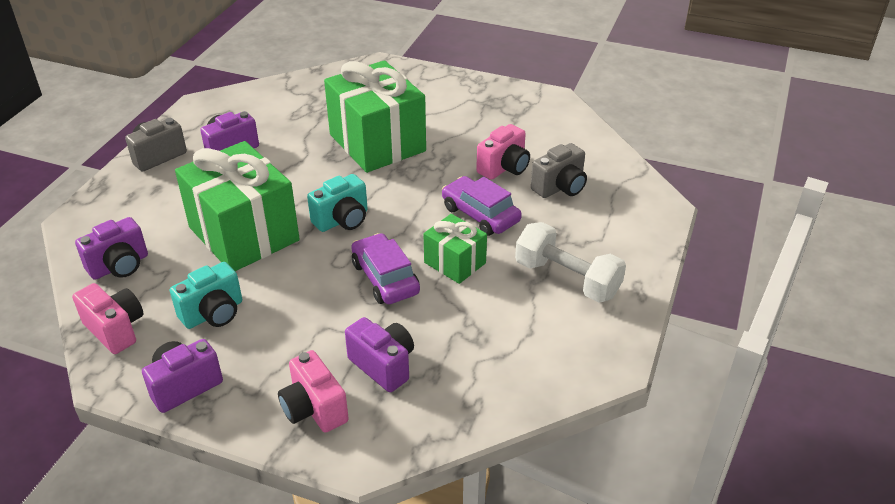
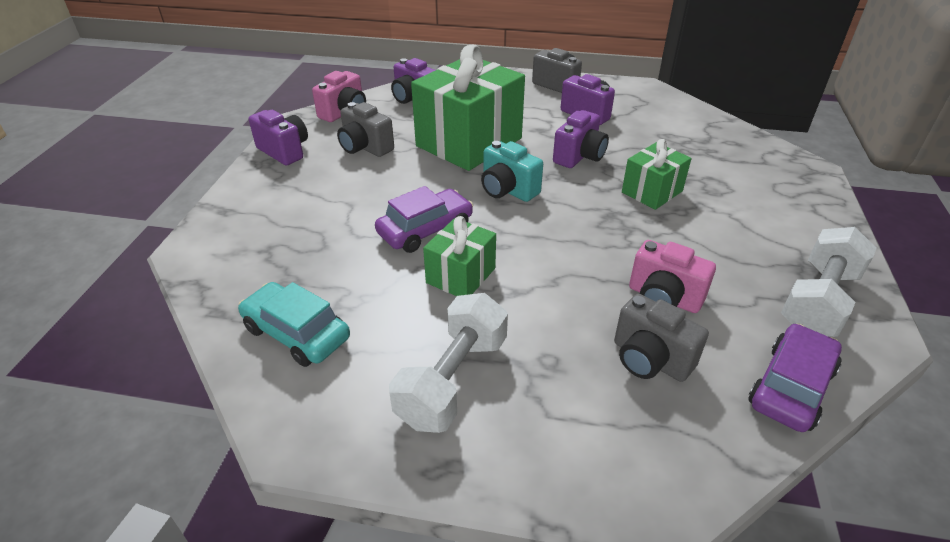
camera: 80 degrees right, 0 degrees up
turquoise camera [170,262,242,329] -> grey camera [337,102,394,157]
pink camera [278,350,349,433] -> none
green gift [324,60,426,173] -> green gift [622,139,692,210], size x0.52
purple camera [345,317,414,392] -> purple camera moved to [553,110,609,168]
purple car [442,176,522,236] -> purple car moved to [748,323,842,432]
none -> turquoise car [238,282,350,367]
none -> white dumbbell [781,227,877,337]

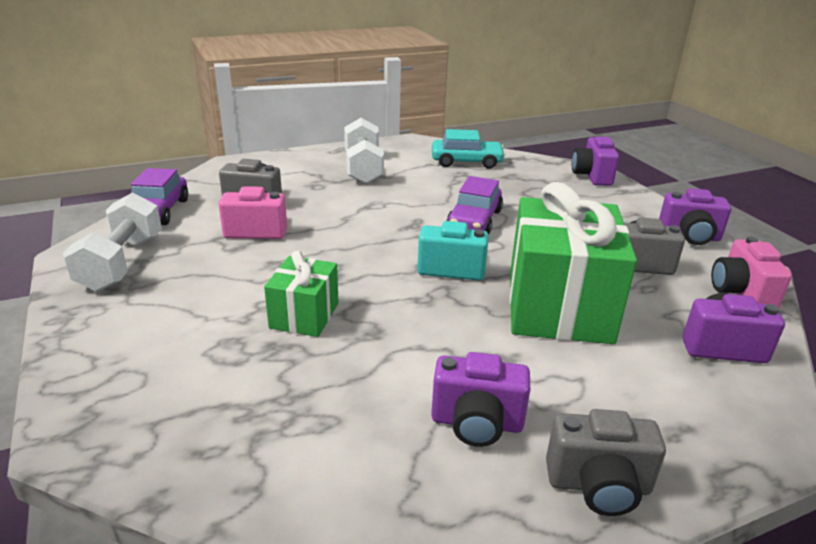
camera: 145 degrees right, 10 degrees down
green gift [423,216,496,296] -> none
purple camera [553,110,609,168] -> purple camera moved to [572,135,619,186]

